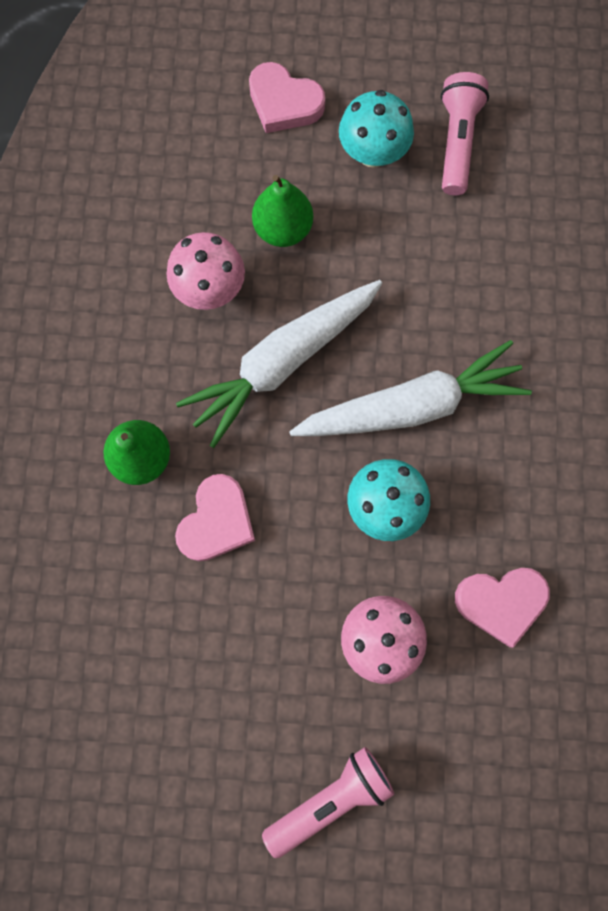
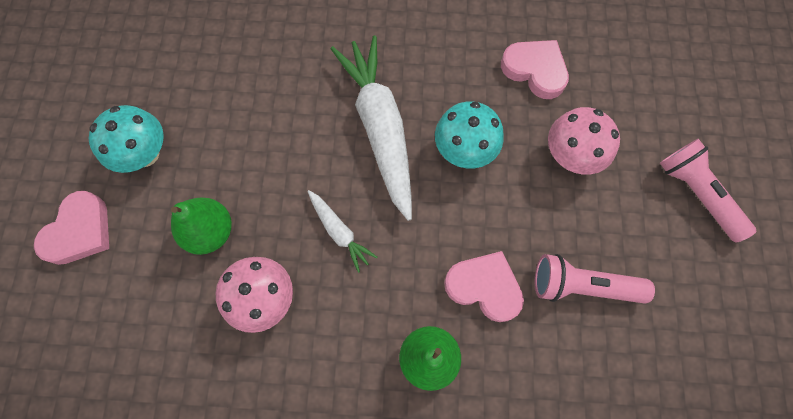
camera: 90 degrees left, 5 degrees down
white carrot [176,280,382,448] -> white carrot [307,190,377,273], size x0.47
pink flashlight [441,72,489,195] -> pink flashlight moved to [535,254,655,304]
pink heart [455,568,550,648] -> pink heart turned 45 degrees counterclockwise [501,40,569,99]

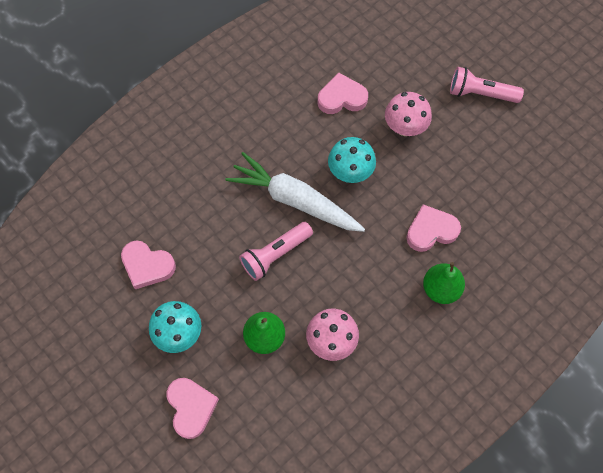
camera: 45 degrees left, 5 degrees down
white carrot [307,190,377,273] -> none
pink flashlight [535,254,655,304] -> pink flashlight moved to [239,222,313,281]
none -> pink heart [121,240,176,289]

